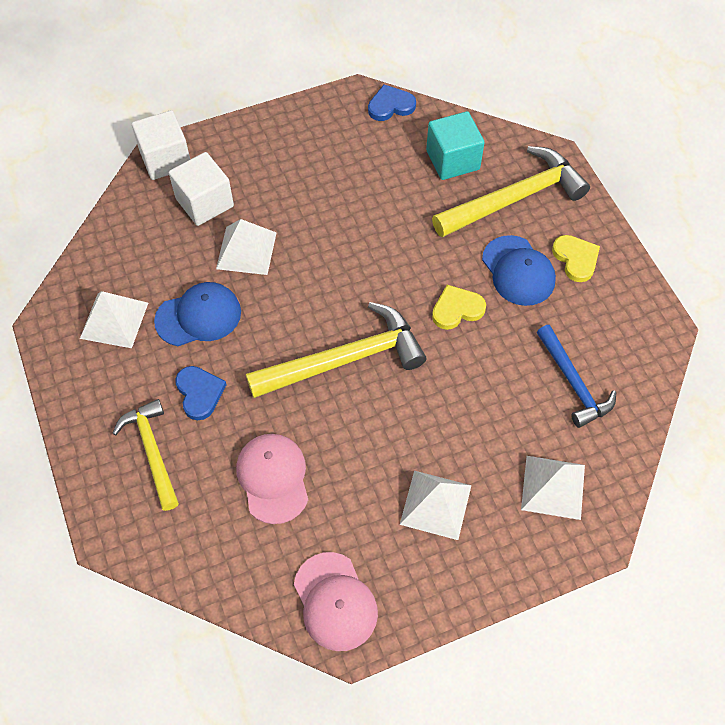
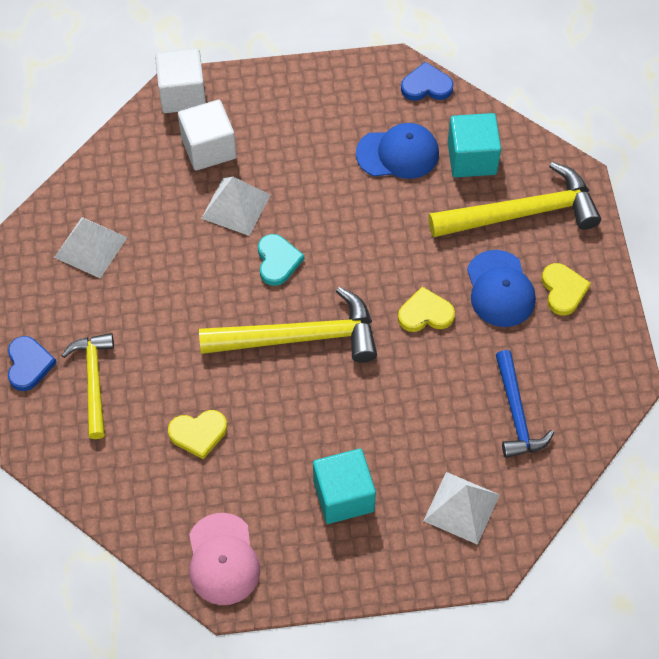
camera: 15 degrees right, 0 degrees up
blue cap [154,282,241,346] -> blue cap moved to [356,123,439,179]
blue heart [175,366,227,420] -> blue heart moved to [8,336,57,391]
pink cap [236,434,308,524] -> yellow heart [168,410,227,459]
white pyramid [400,471,472,540] -> turquoise cube [313,449,376,524]
none -> turquoise heart [258,234,304,286]

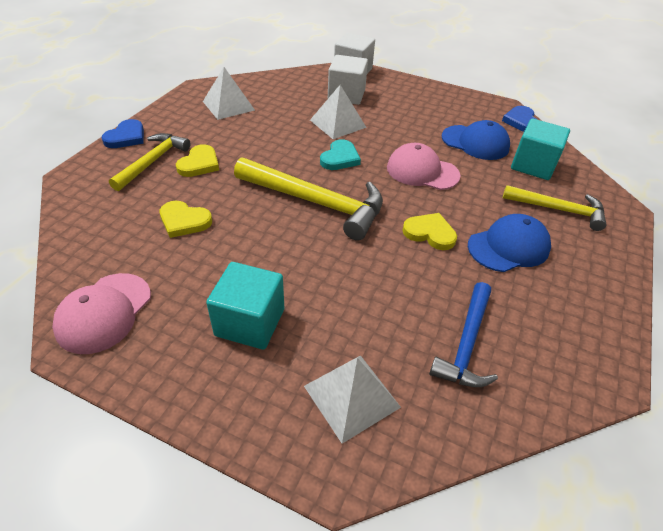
camera: 30 degrees right, 15 degrees down
blue heart [401,62,453,101] -> blue heart turned 120 degrees counterclockwise [502,106,538,132]
yellow hammer [428,162,601,237] -> yellow hammer [503,185,606,231], size x0.63
blue cap [467,250,536,327] -> blue cap turned 135 degrees counterclockwise [468,214,551,272]
yellow heart [542,263,591,316] -> yellow heart moved to [176,144,219,177]
none -> pink cap [387,143,461,190]

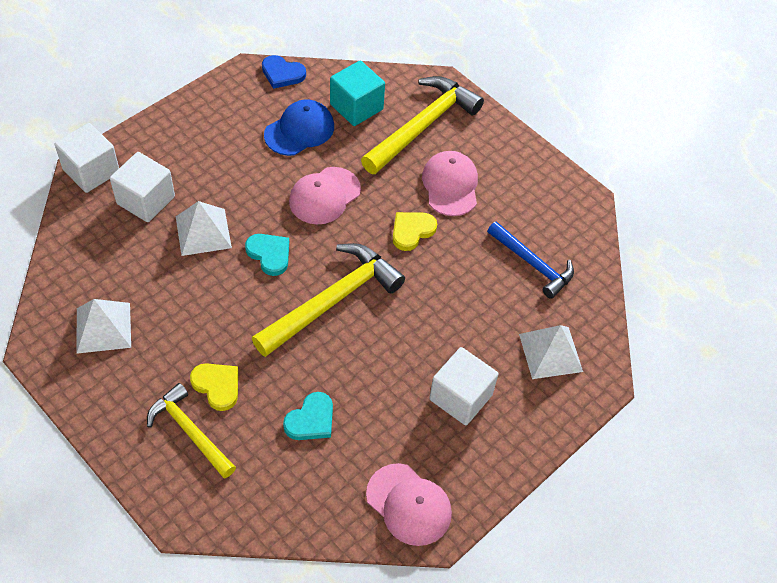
camera: 70 degrees left, 10 degrees up
blue heart [101,119,144,148] -> none
yellow heart [160,201,212,238] -> turquoise heart [283,392,333,440]
turquoise cube [206,262,284,350] -> white cube [429,347,499,425]
blue cap [468,214,551,272] -> pink cap [422,151,478,216]
yellow hammer [503,185,606,231] -> yellow hammer [361,76,484,174], size x1.58

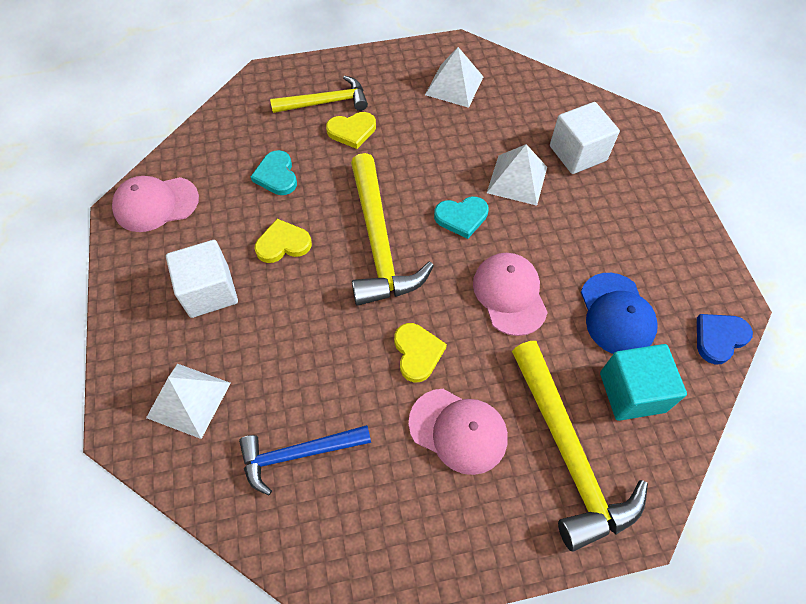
camera: 125 degrees right, 5 degrees up
white cube [54,123,119,193] -> none
none -> yellow heart [255,219,312,263]

